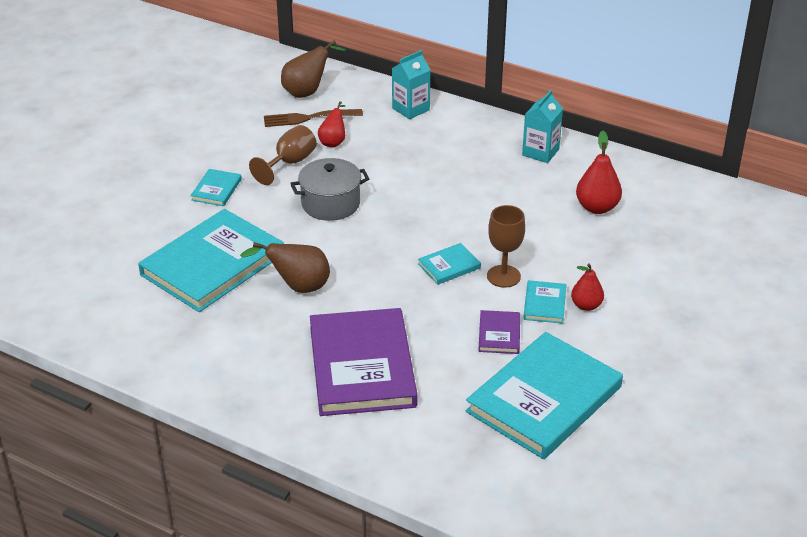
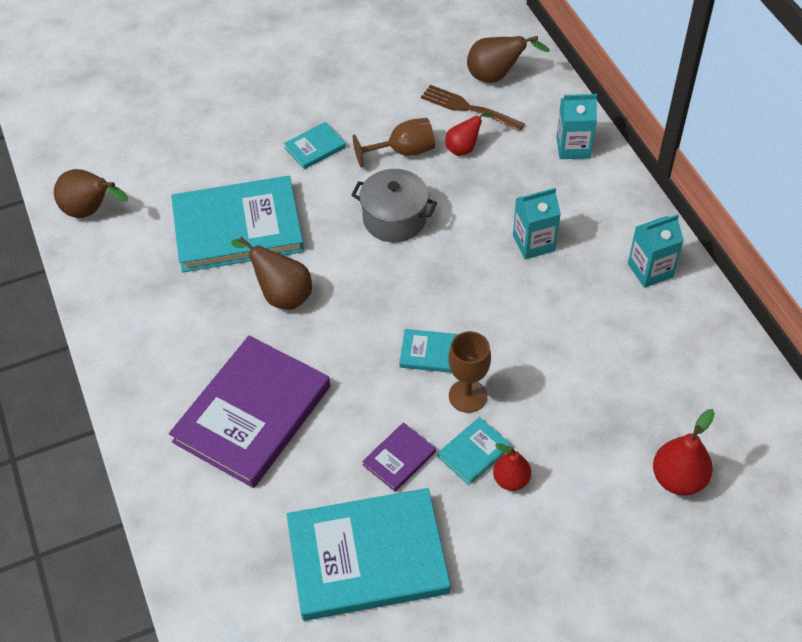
camera: 40 degrees right, 15 degrees up
red pear [576,131,622,214] -> red pear moved to [653,409,715,495]
none -> brown pear [54,169,128,218]
none -> turquoise carton [513,188,561,260]

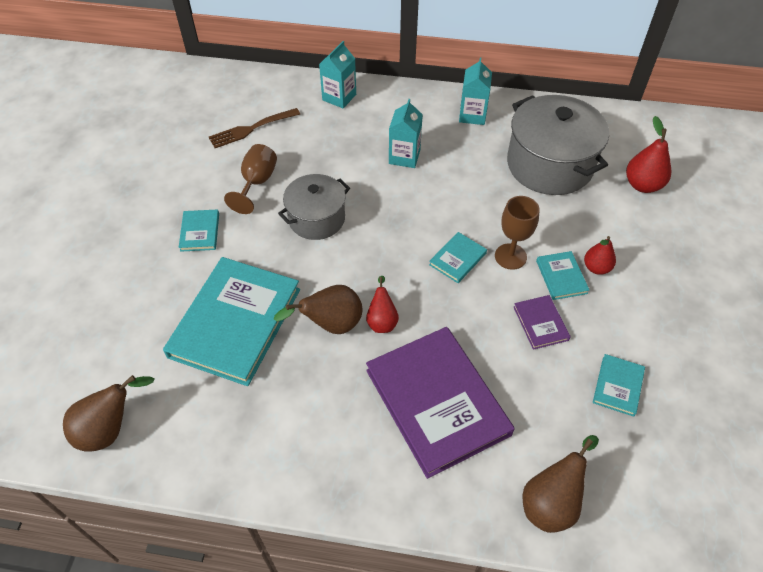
camera: 60 degrees left, 0 degrees up
turquoise book [287,488,450,621] -> turquoise book [593,354,645,417], size x0.44
red pear [445,111,494,156] -> red pear moved to [366,276,399,333]
brown pear [467,36,550,83] -> brown pear moved to [523,435,599,533]
none -> grey pot [507,95,609,195]

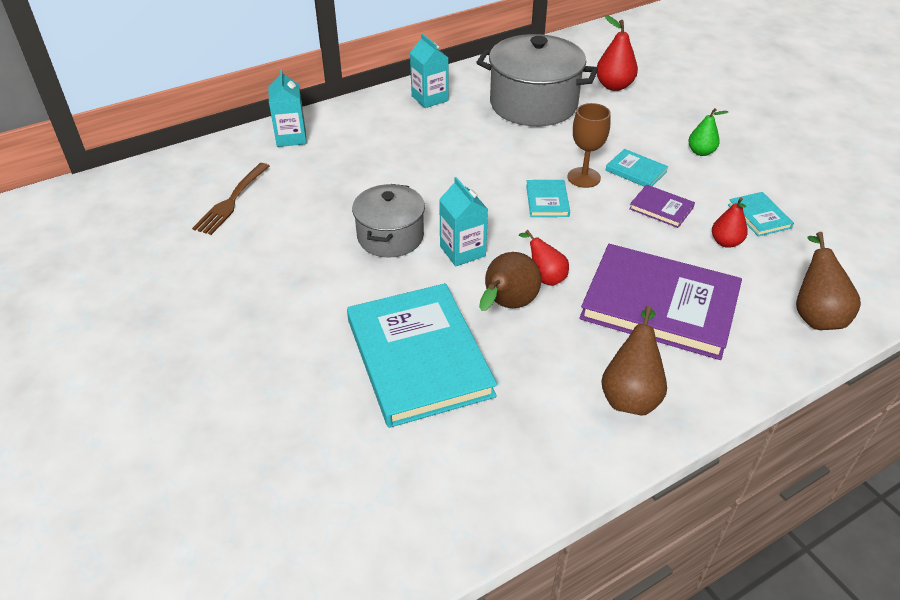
camera: 40 degrees left, 10 degrees down
brown pear [63,375,155,452] -> brown pear moved to [601,306,667,416]
turquoise book [179,209,219,252] -> none
brown goblet [224,144,277,214] -> none
turquoise carton [389,99,423,168] -> turquoise carton moved to [439,177,488,266]
red pear [584,236,616,275] -> red pear moved to [712,198,748,248]
none -> green pear [688,108,728,156]

